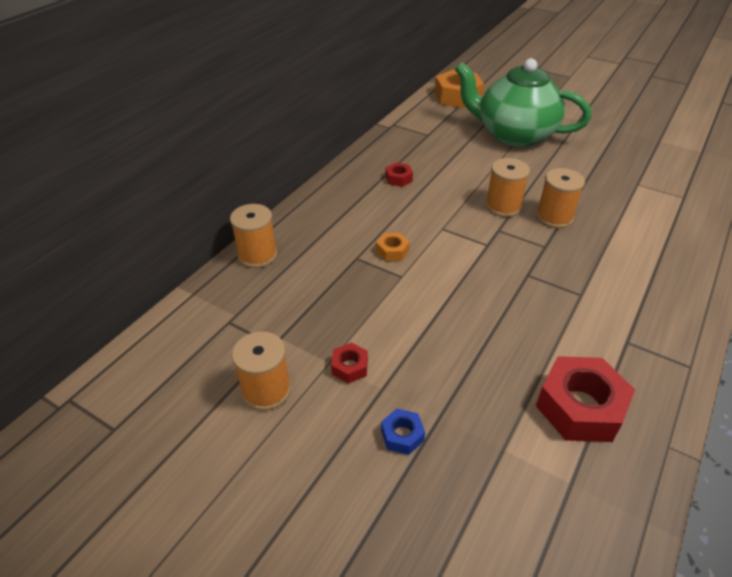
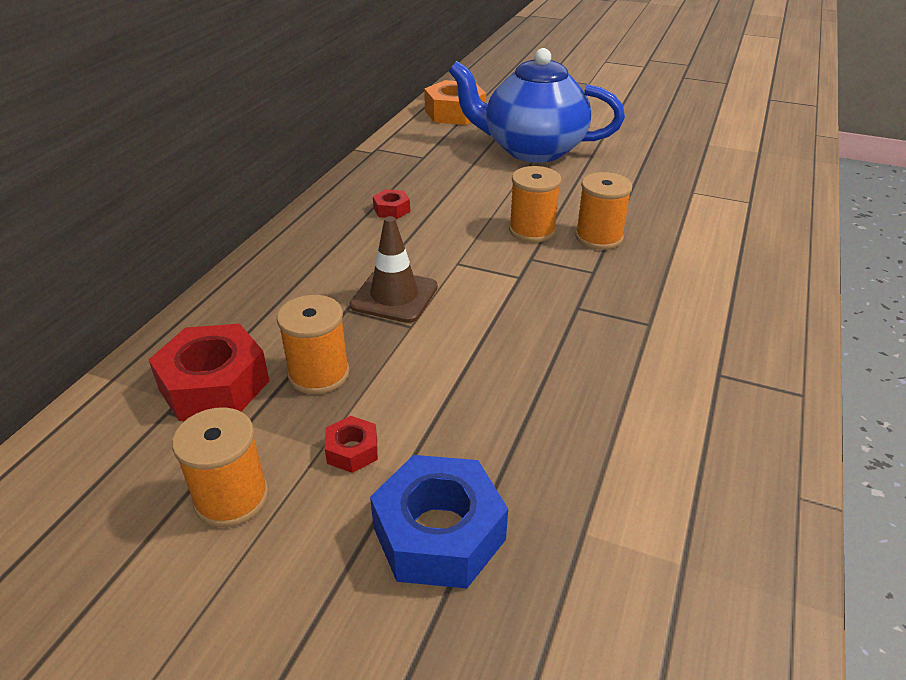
camera: 10 degrees left, 5 degrees down
orange spool [230,204,277,268] -> orange spool moved to [277,295,350,394]
orange nut [376,233,410,261] -> brown traffic cone [350,216,438,323]
blue nut [381,409,425,455] -> blue nut [370,455,508,588], size x2.08
green teapot [455,58,591,147] -> blue teapot [448,48,625,163]
red nut [536,356,635,442] -> red nut moved to [149,324,270,421]

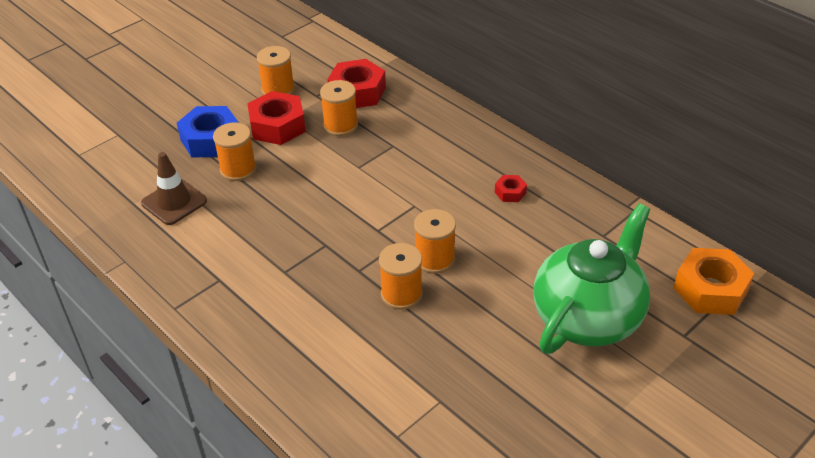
camera: 115 degrees right, 5 degrees up
red nut [325,416,378,473] -> red nut [247,91,306,145], size x2.08
brown traffic cone [350,216,438,323] -> brown traffic cone moved to [141,152,207,225]
blue teapot [448,48,625,163] -> green teapot [534,203,650,354]
none -> orange spool [213,123,256,181]

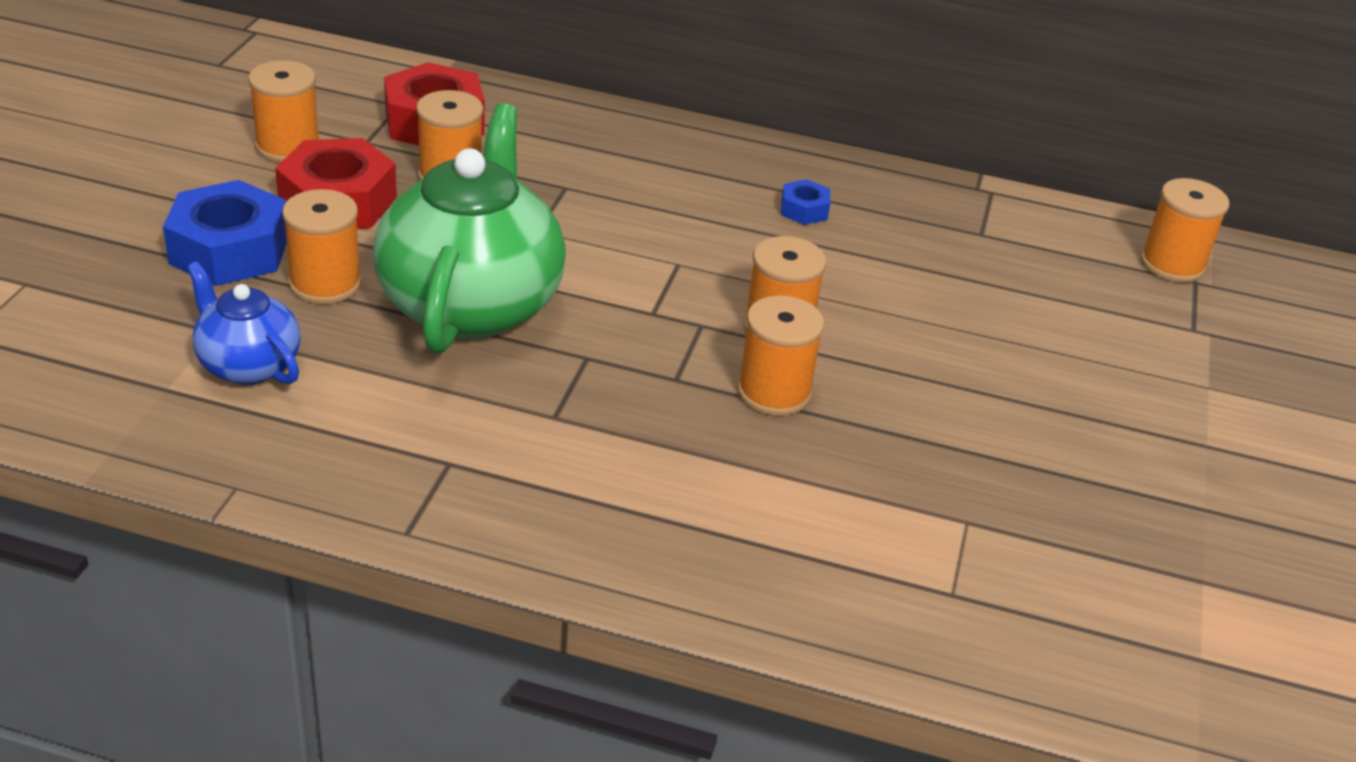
camera: 35 degrees left, 5 degrees down
brown traffic cone [141,152,207,225] -> blue teapot [187,261,301,385]
red nut [495,175,527,202] -> blue nut [781,179,830,225]
green teapot [534,203,650,354] -> green teapot moved to [373,103,566,354]
orange nut [674,248,754,315] -> orange spool [1140,178,1229,283]

